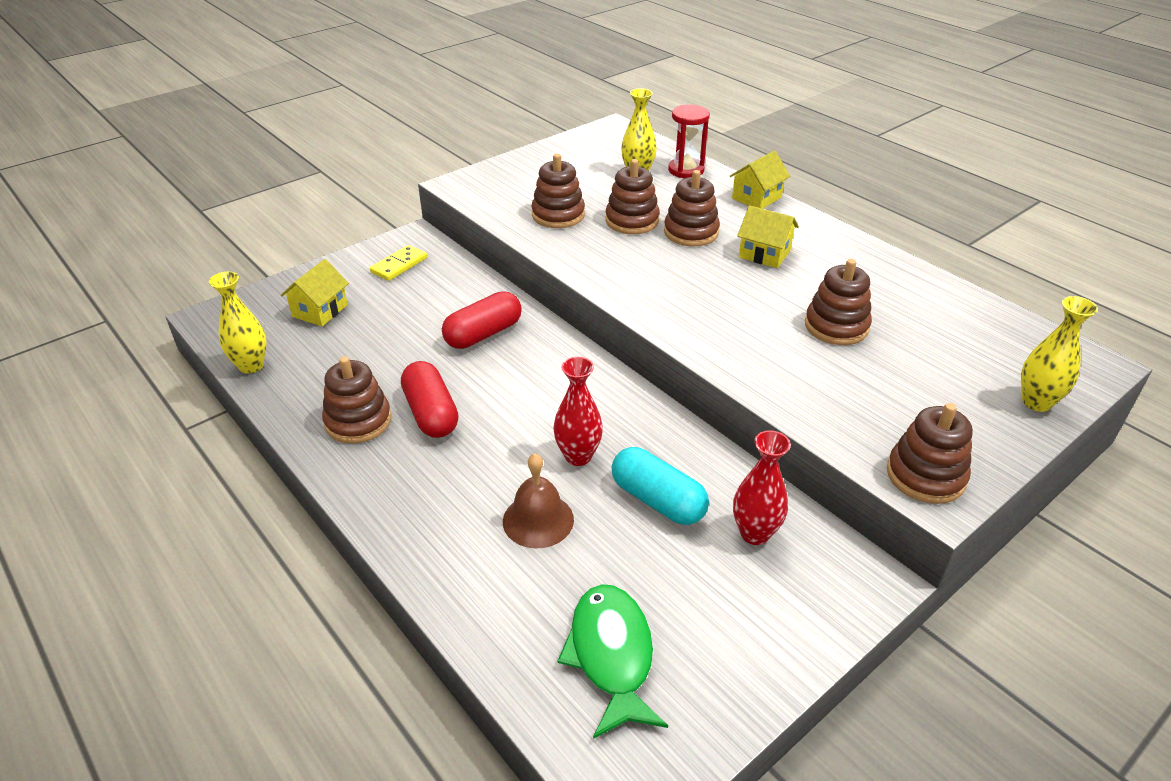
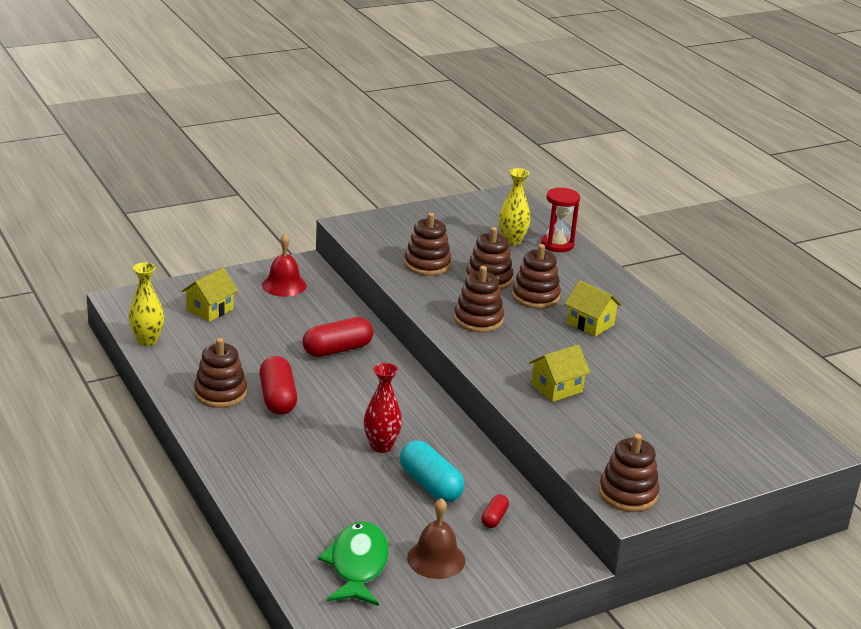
camera: 10 degrees right, 10 degrees down
yellow domino [370,245,427,281] -> red bell [262,234,307,297]
brown bell [503,453,574,548] -> brown bell moved to [407,498,465,579]
yellow house [730,150,790,209] -> yellow house moved to [529,345,590,402]
red vase [733,430,791,545] -> red capsule [482,494,509,528]
brown stacking toy [805,259,872,345] -> brown stacking toy moved to [454,266,504,333]
yellow vase [1021,296,1098,412] -> none

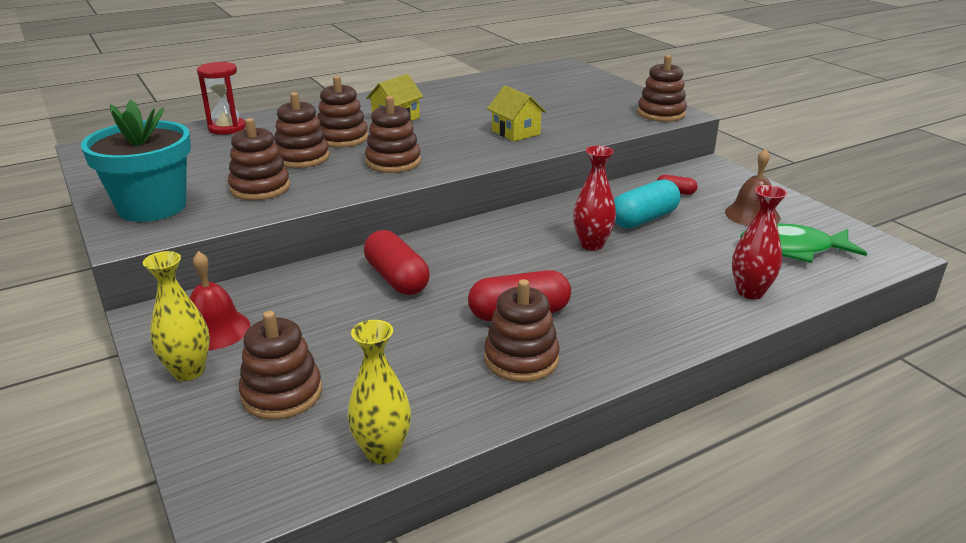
camera: 90 degrees left, 0 degrees up
yellow house [182,268,238,322] -> brown stacking toy [239,311,322,420]
yellow vase [499,168,530,246] -> yellow vase moved to [143,251,210,381]
none -> turquoise flower pot [81,100,191,222]
none -> red vase [732,185,787,300]

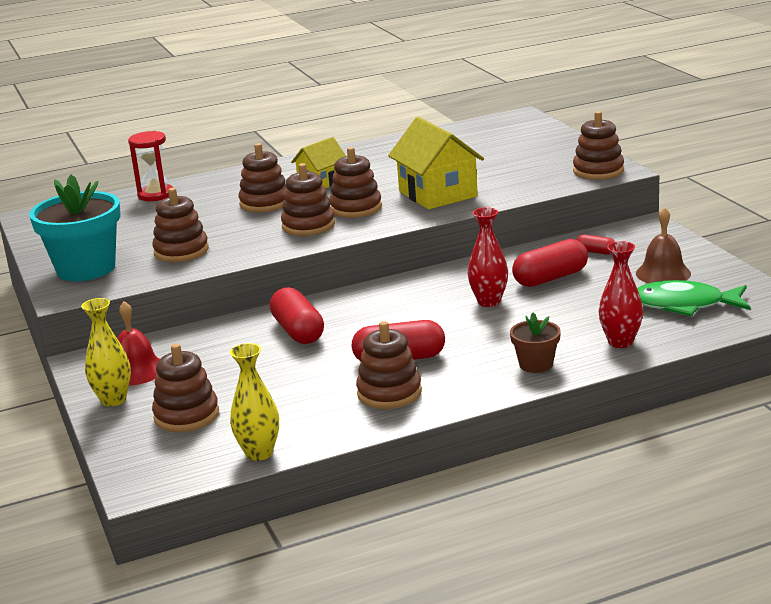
camera: 10 degrees right, 5 degrees down
brown stacking toy [274,92,330,168] -> brown stacking toy moved to [329,147,382,218]
yellow house [487,86,546,142] -> yellow house [388,117,484,209], size x1.65
turquoise capsule [614,179,681,228] -> red capsule [512,239,588,287]
none -> brown flower pot [510,313,561,373]

